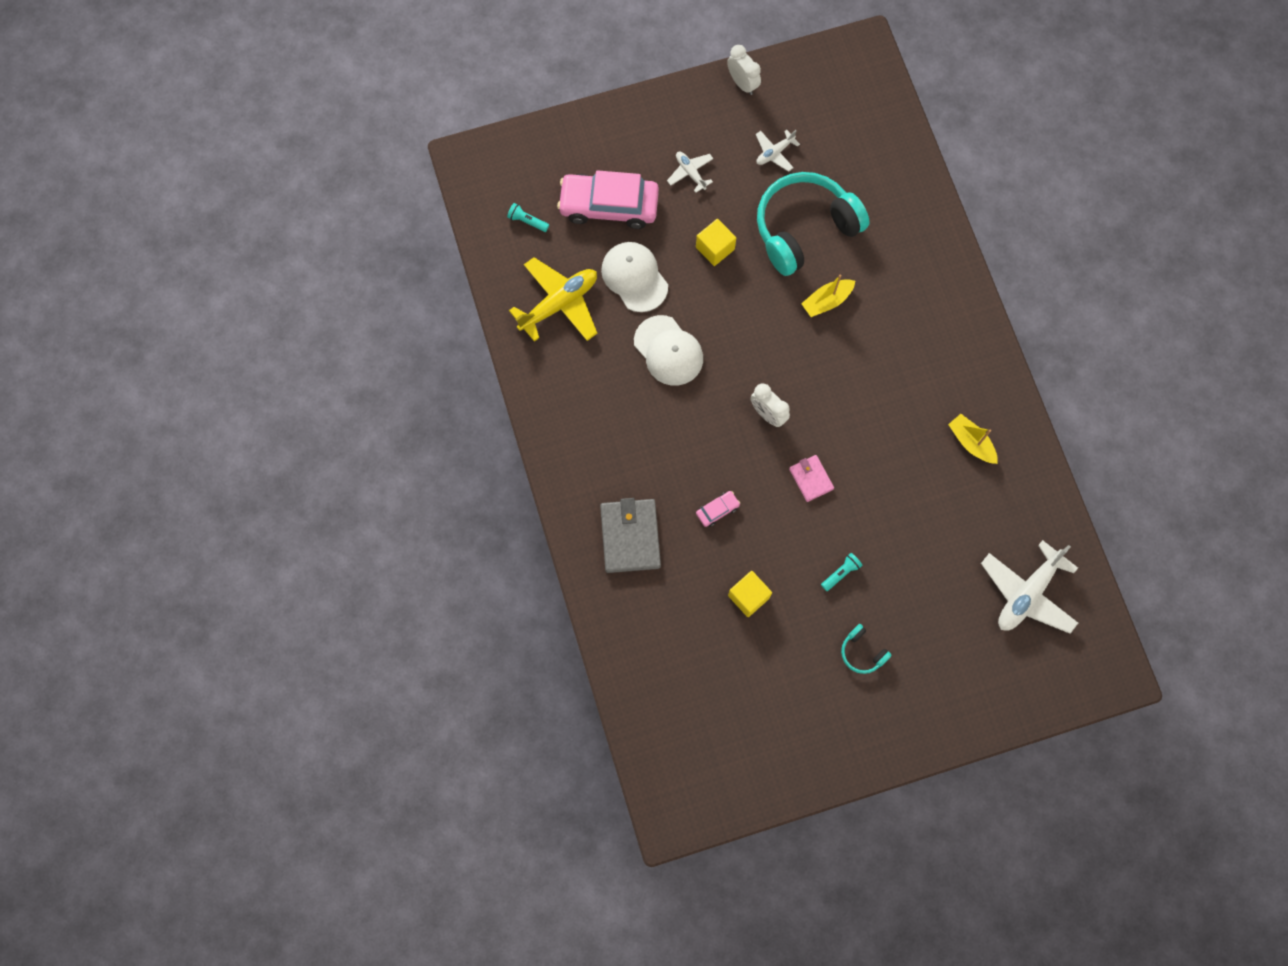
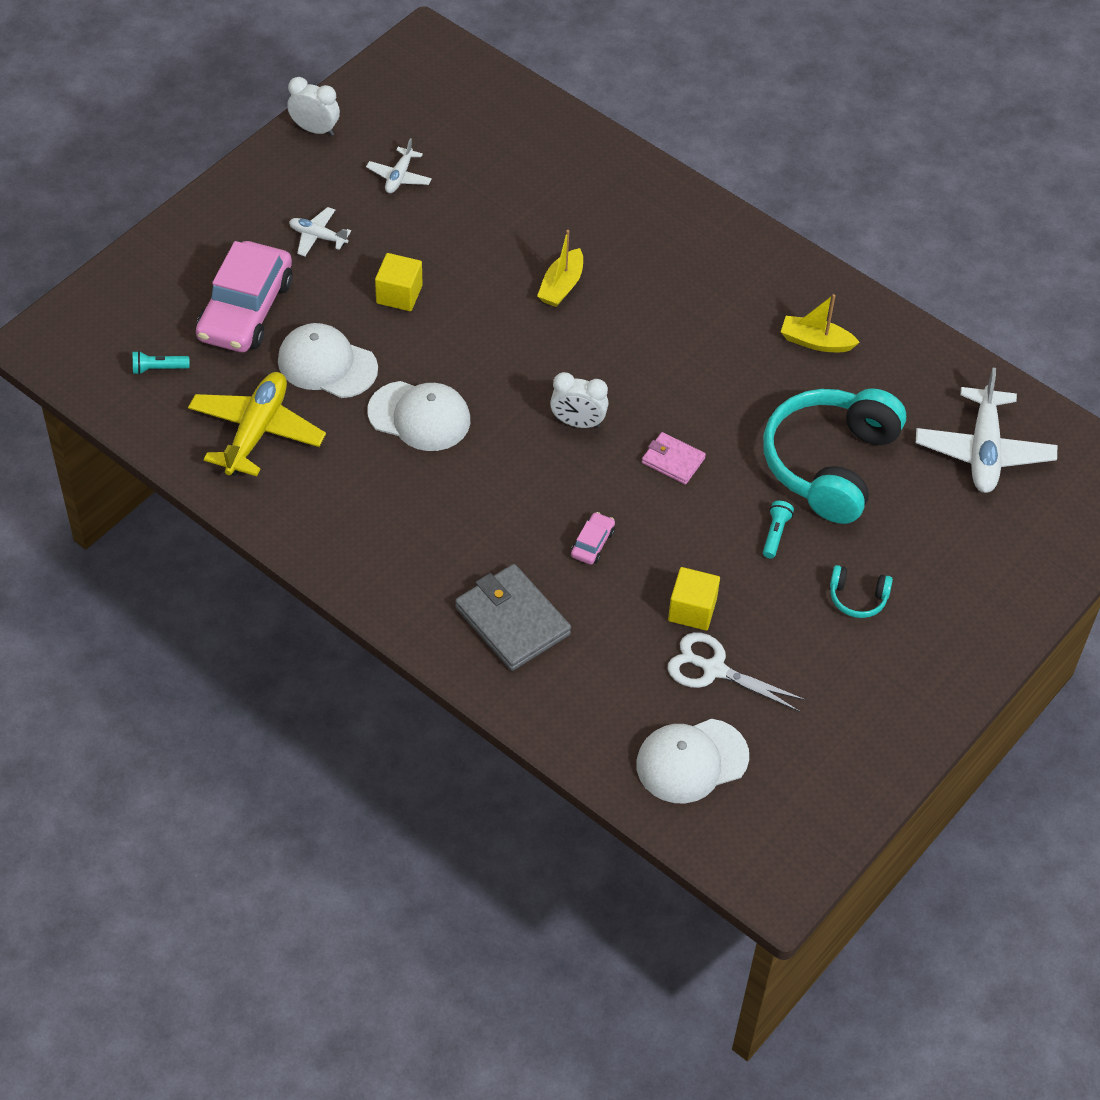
camera: 35 degrees left, 20 degrees down
pink car [557,170,659,229] -> pink car turned 45 degrees counterclockwise [196,241,293,352]
turquoise headphones [757,172,870,276] -> turquoise headphones moved to [763,388,906,524]
none -> white cap [636,719,749,803]
none -> white scissors [668,632,806,712]

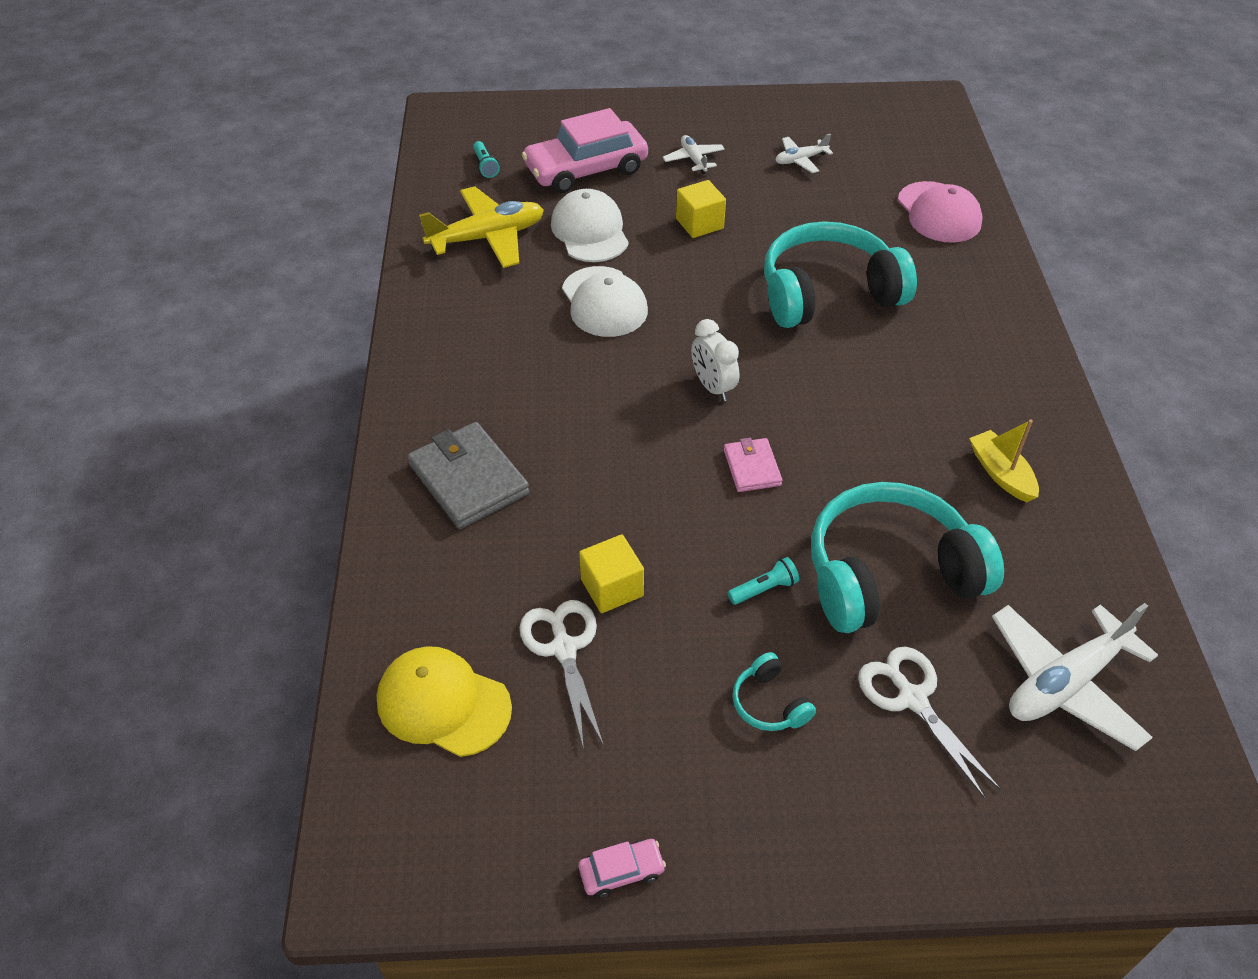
camera: 50 degrees right, 5 degrees down
turquoise flashlight [133,351,190,375] -> turquoise flashlight turned 150 degrees counterclockwise [473,141,500,178]
white clock [287,77,340,136] -> none
grey wallet [455,564,571,671] -> grey wallet turned 45 degrees counterclockwise [408,422,529,529]
yellow boat [537,230,583,307] -> turquoise headphones [764,221,917,328]
pink car [571,512,615,565] -> pink car moved to [578,839,666,898]
white cap [636,719,749,803] -> yellow cap [377,646,512,757]
none -> white scissors [858,647,1001,799]
none -> pink cap [898,181,983,243]

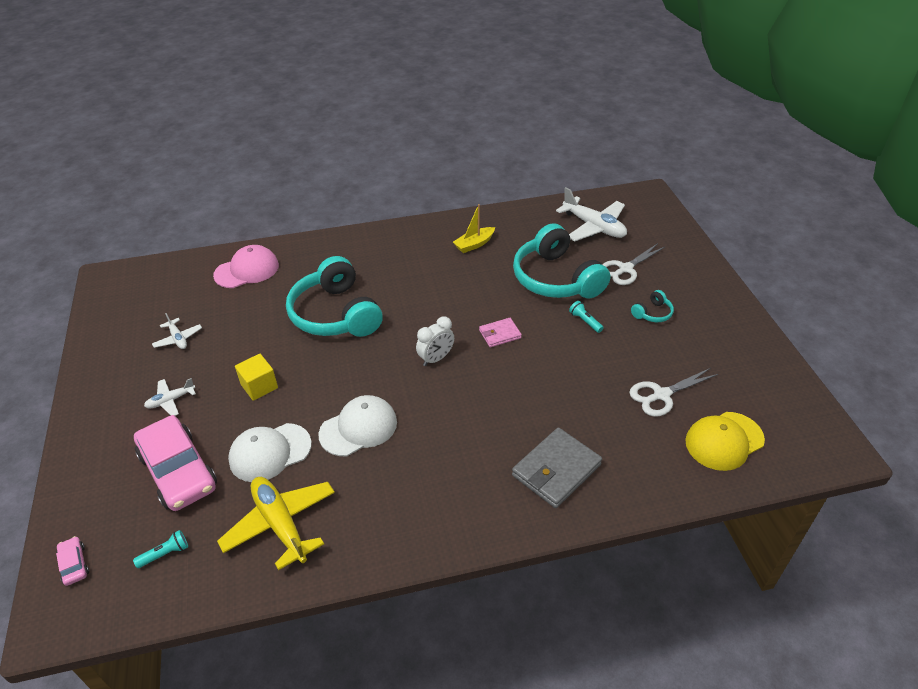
camera: 100 degrees left, 5 degrees down
yellow cap [377,646,512,757] -> yellow cap turned 45 degrees clockwise [685,412,765,471]
pink car [578,839,666,898] -> pink car moved to [56,536,89,586]
yellow cube [579,535,644,613] -> none

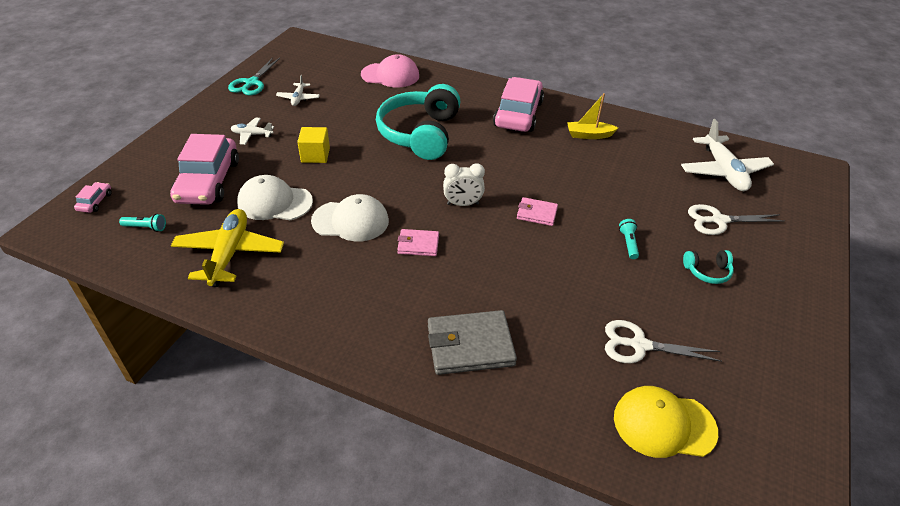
camera: 35 degrees right, 0 degrees up
turquoise headphones [513,223,611,298] -> none
none -> turquoise scissors [228,57,280,95]
none -> pink wallet [397,229,439,256]
none -> pink car [493,77,544,132]

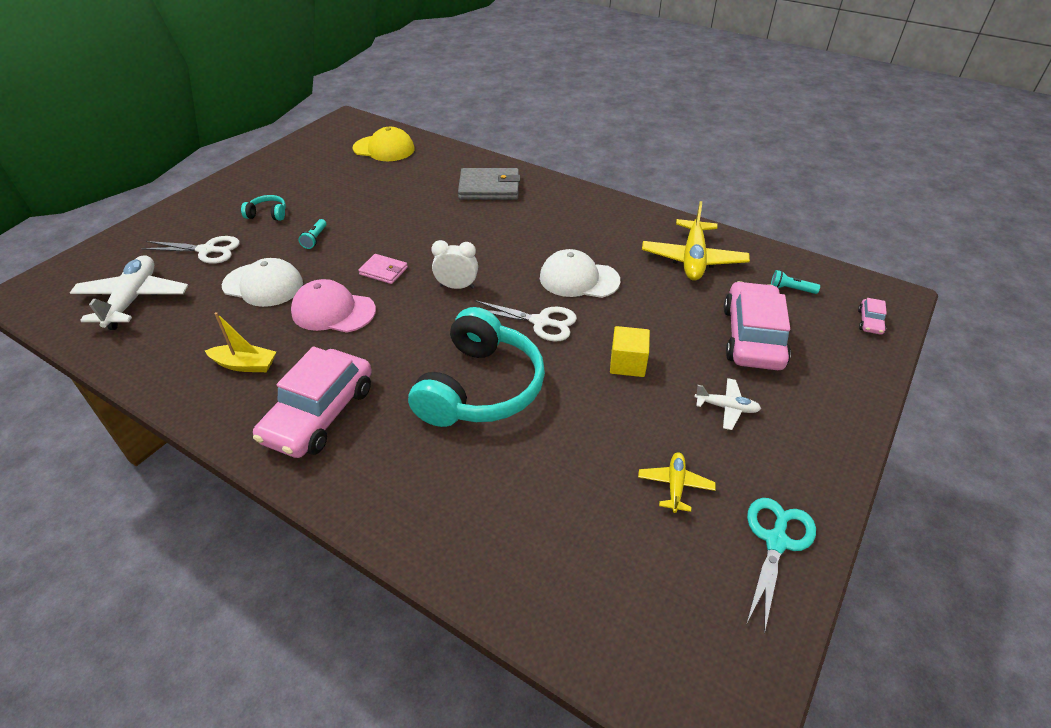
camera: 170 degrees left, 0 degrees up
white cap [237,175,313,220] -> white cap moved to [222,258,303,307]
white plane [276,75,320,106] -> yellow plane [638,452,716,513]
pink cap [361,54,419,87] -> pink cap moved to [291,279,376,333]
pink wallet [397,229,439,256] -> none
white scissors [605,320,722,363] -> white scissors moved to [475,300,577,341]

